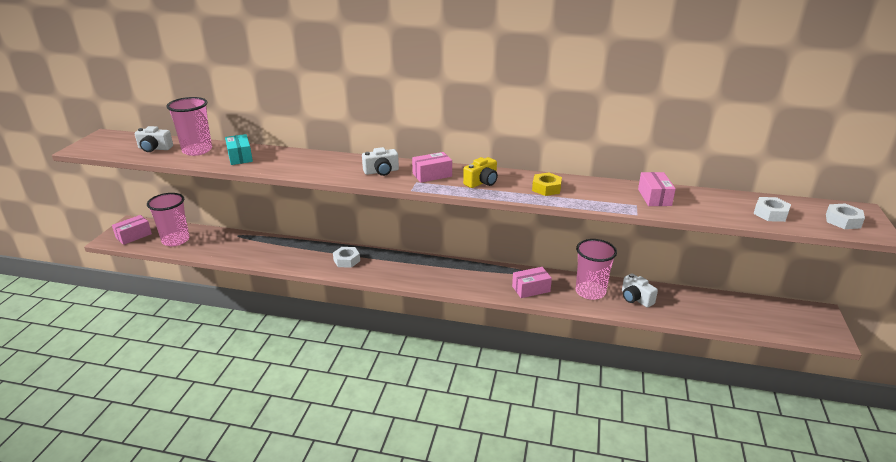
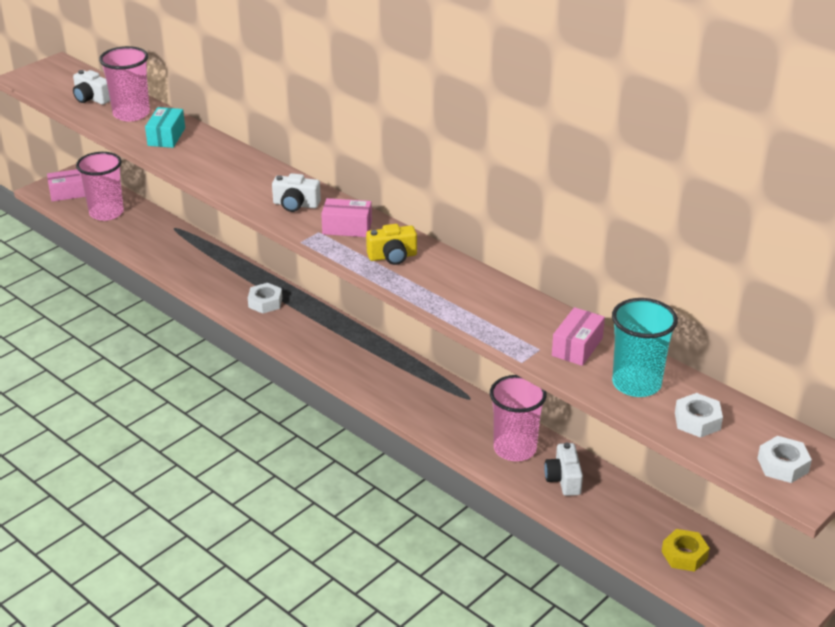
camera: 30 degrees right, 5 degrees up
pink box [512,267,552,298] -> none
yellow nut [532,173,562,196] -> yellow nut moved to [662,529,710,572]
none -> turquoise cup [612,298,678,397]

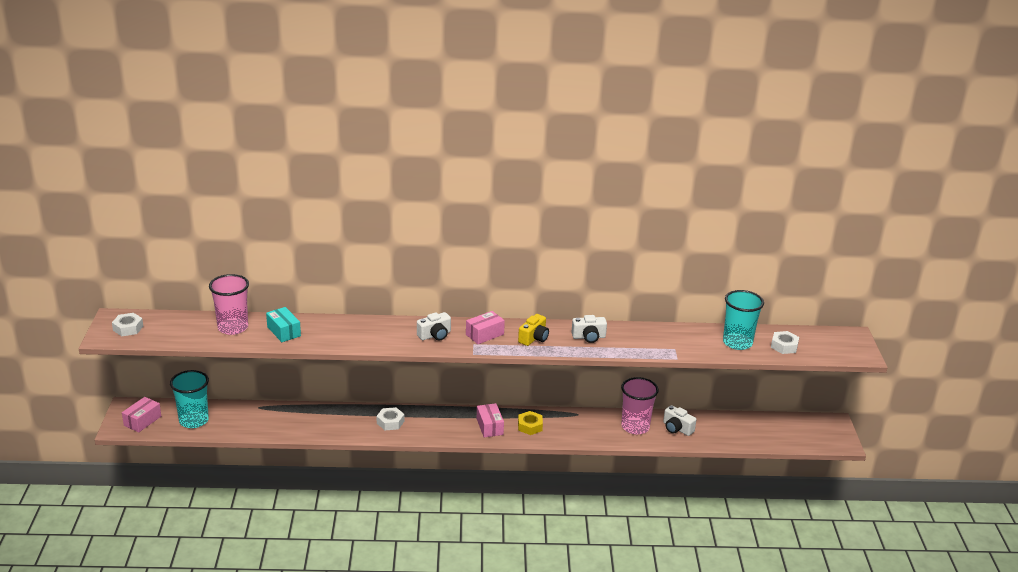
camera: 45 degrees left, 5 degrees down
white camera [73,70,110,105] -> white camera moved to [572,315,607,343]
pink cup [76,152,124,221] -> turquoise cup [170,370,209,428]
pink box [552,307,605,366] -> pink box moved to [477,403,504,437]
yellow nut [662,529,710,572] -> yellow nut moved to [518,411,543,435]
white nut [757,436,812,483] -> white nut moved to [112,313,143,336]

